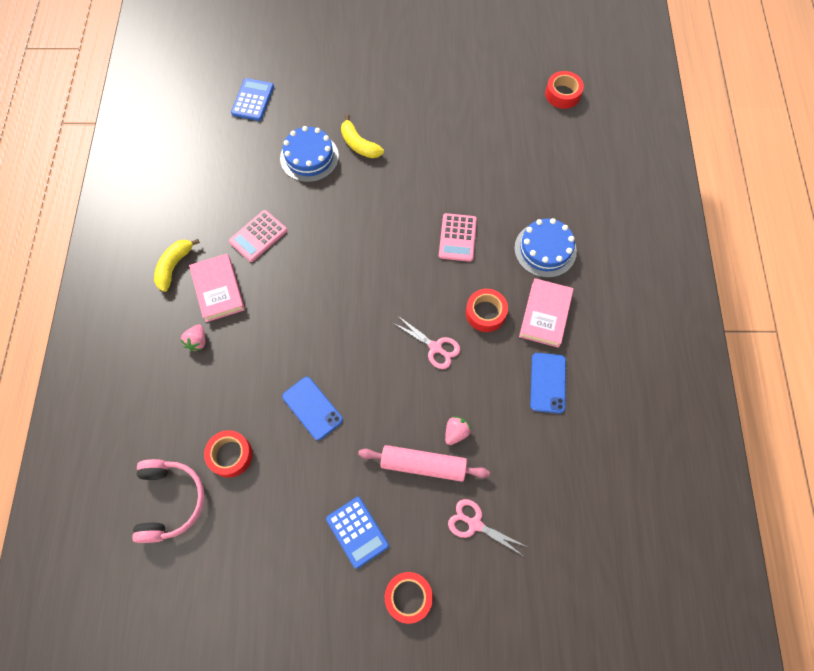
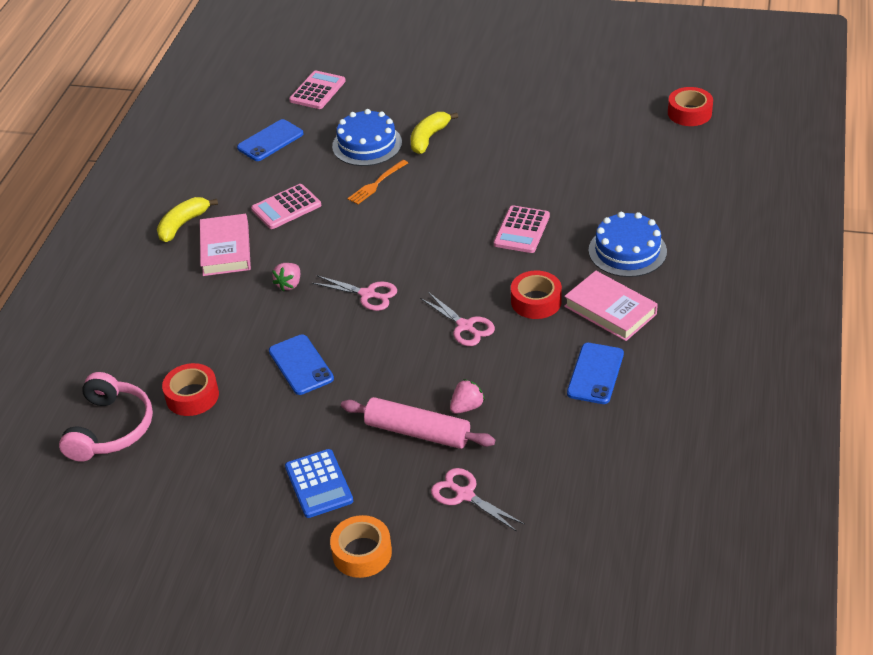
camera: 15 degrees right, 25 degrees down
pink strawberry [180,325,205,351] -> pink strawberry moved to [272,263,300,291]
blue calculator [231,78,274,121] -> pink calculator [289,70,346,109]
yellow banana [341,115,384,158] -> yellow banana turned 60 degrees clockwise [411,112,458,154]
red tape [385,572,433,624] -> orange tape [330,515,392,578]
pink book [519,278,574,348] -> pink book turned 75 degrees counterclockwise [564,271,658,341]
none -> blue phone [237,119,304,161]
none -> pink scissors [312,275,397,311]
none -> orange fork [348,160,408,204]

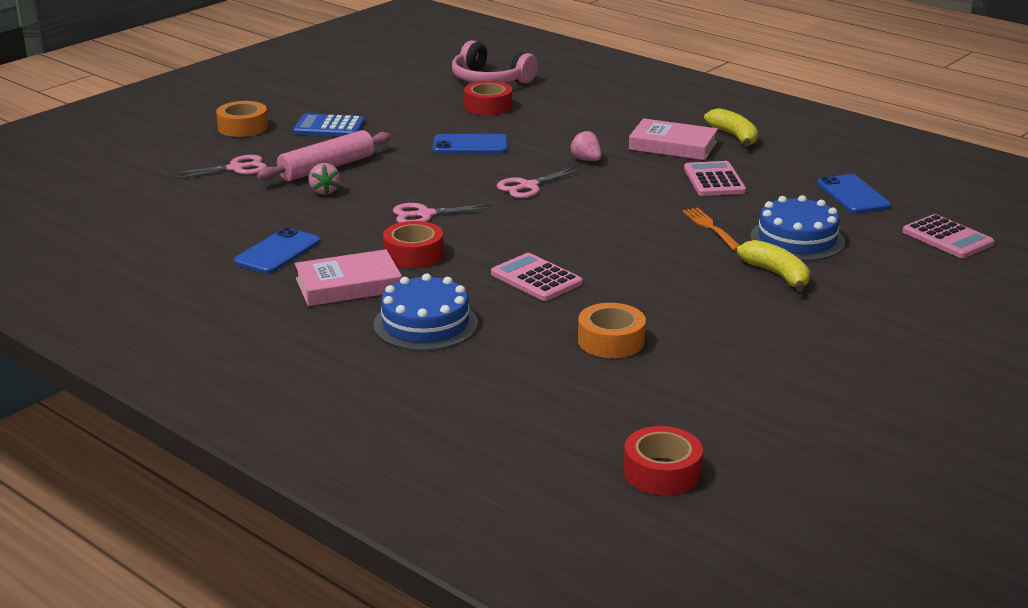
camera: 115 degrees right, 15 degrees down
blue phone [567,343,624,404] -> blue phone turned 75 degrees clockwise [234,227,320,274]
none -> orange tape [578,303,646,358]

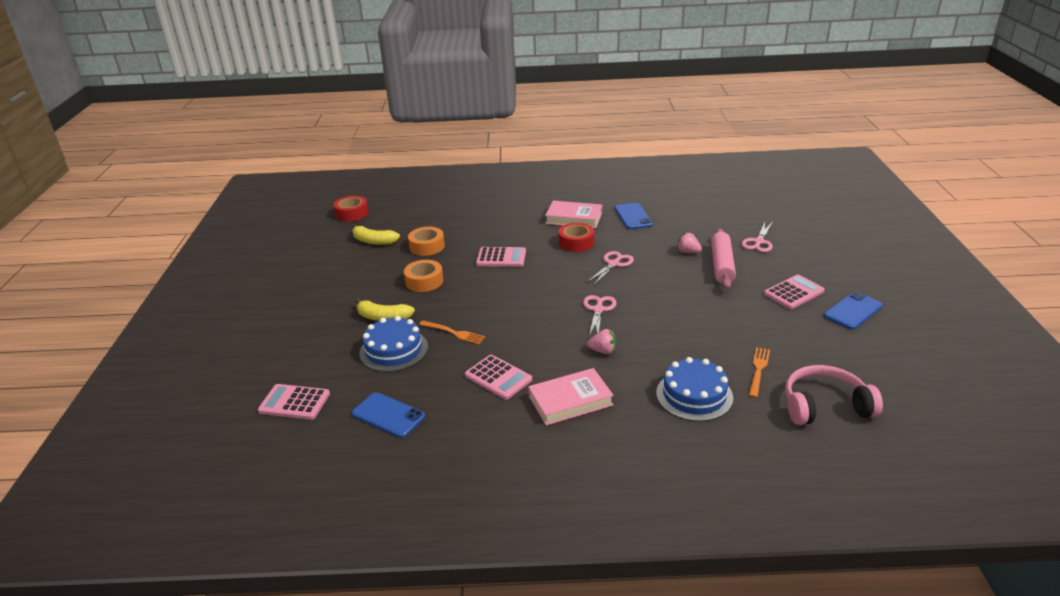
camera: 140 degrees right, 5 degrees up
orange tape [216,101,268,137] -> orange tape moved to [404,260,443,292]
blue calculator [293,114,365,137] -> pink calculator [764,275,825,309]
pink book [295,249,402,306] -> pink book turned 75 degrees clockwise [545,201,602,228]
blue cake [373,273,478,351] -> blue cake moved to [656,357,733,422]
blue phone [433,134,507,153] -> blue phone moved to [824,292,883,330]
red tape [464,81,512,115] -> orange fork [749,347,770,398]
yellow banana [704,108,758,147] -> yellow banana moved to [352,224,400,245]

